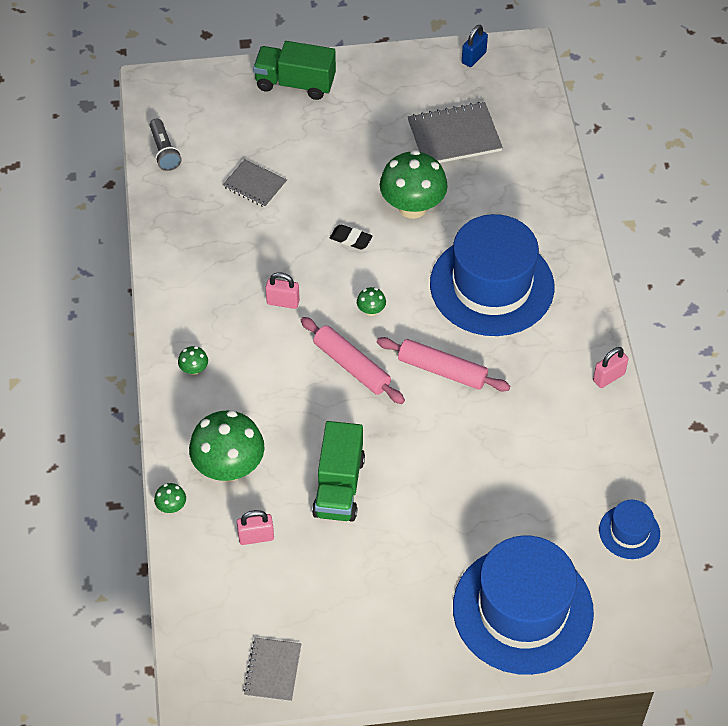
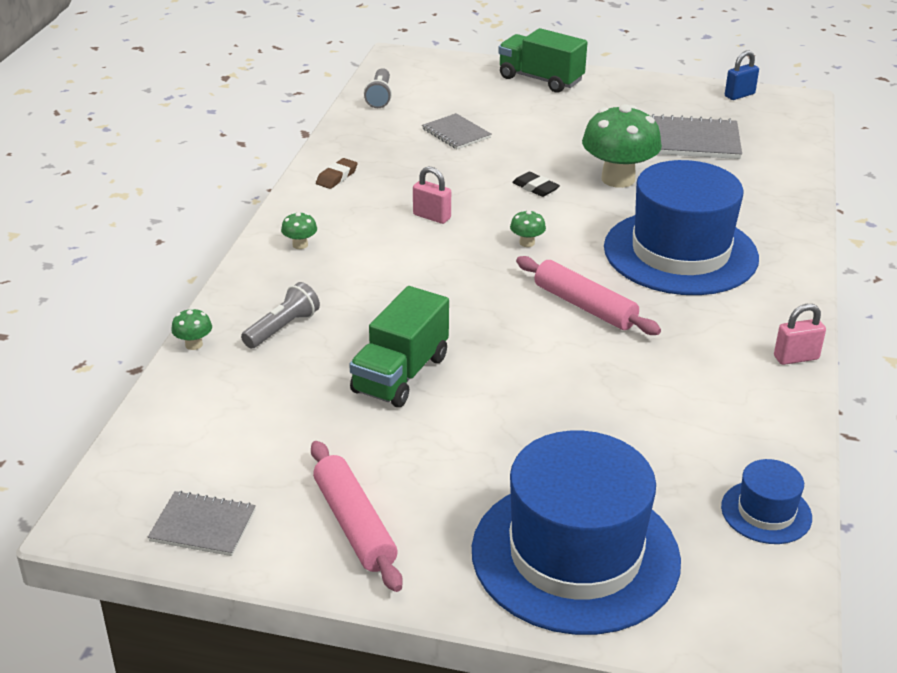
camera: 20 degrees right, 20 degrees down
green mushroom [189,410,264,482] -> grey flashlight [241,282,320,348]
pink padlock [237,510,274,545] -> none
grey notebook [243,638,301,702] -> grey notebook turned 75 degrees clockwise [148,491,256,556]
pink rolling pin [301,317,405,404] -> pink rolling pin moved to [311,441,403,592]
none -> brown eraser [316,158,358,189]

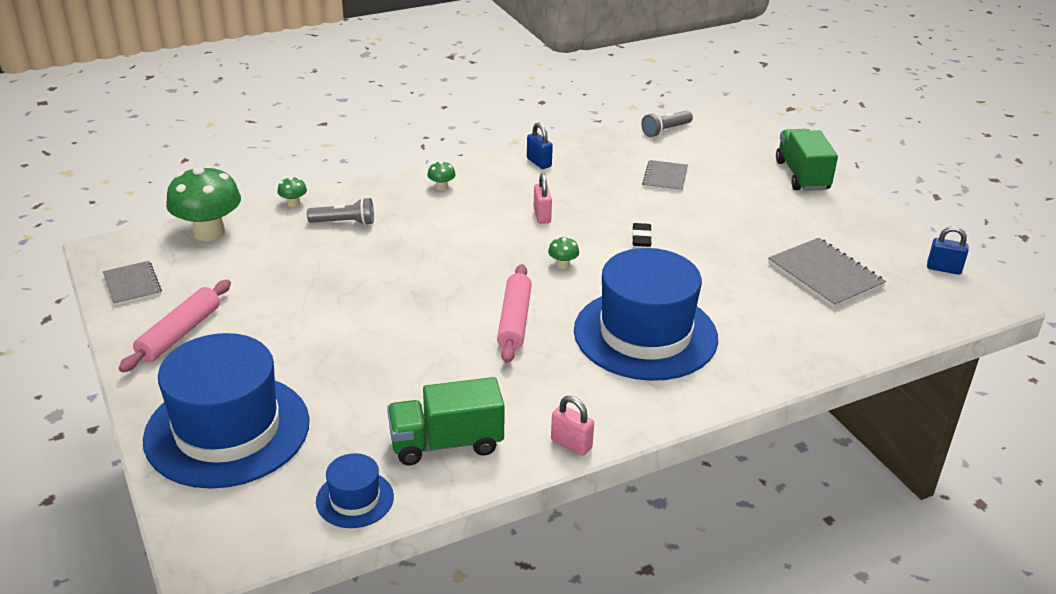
camera: 50 degrees right, 0 degrees up
brown eraser [316,158,358,189] -> blue padlock [527,122,553,169]
green truck [349,286,449,407] -> green truck moved to [387,377,505,465]
green mushroom [582,104,662,188] -> green mushroom moved to [166,165,241,241]

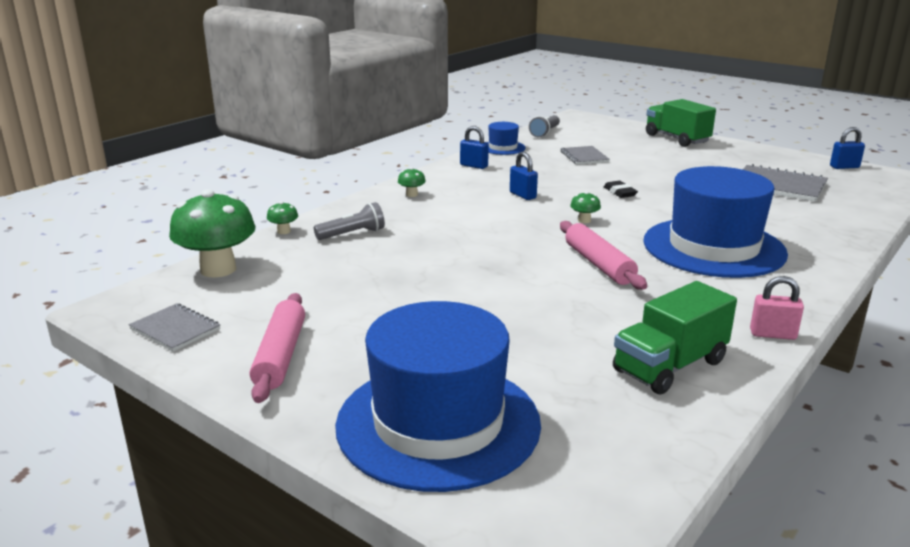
camera: 25 degrees left, 10 degrees down
blue hat [316,453,394,528] -> blue hat moved to [487,122,526,155]
pink padlock [534,173,552,224] -> blue padlock [510,152,538,200]

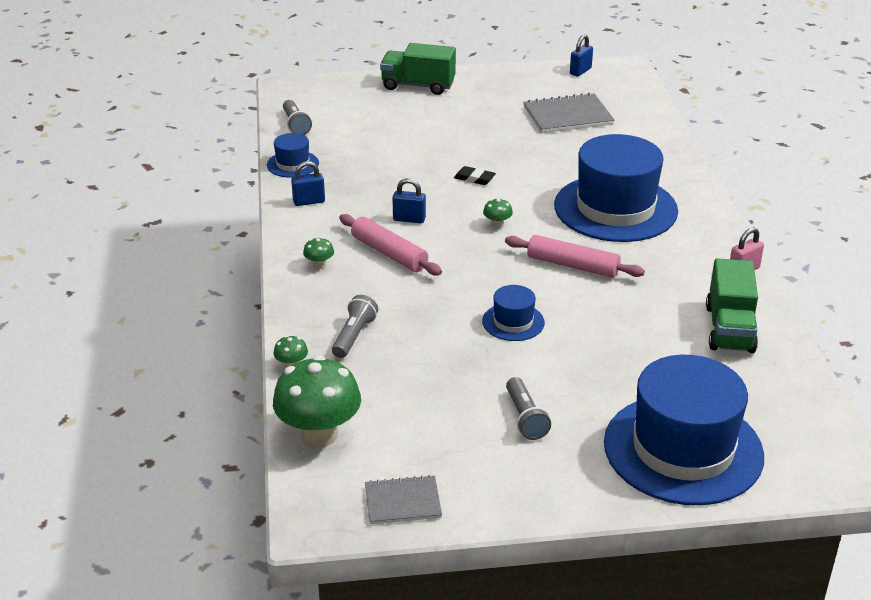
camera: 45 degrees left, 10 degrees up
pink rolling pin [250,293,305,403] -> pink rolling pin moved to [339,214,442,276]
grey notebook [561,146,610,165] -> none
none -> blue hat [482,285,545,341]
none -> grey flashlight [506,377,551,440]

